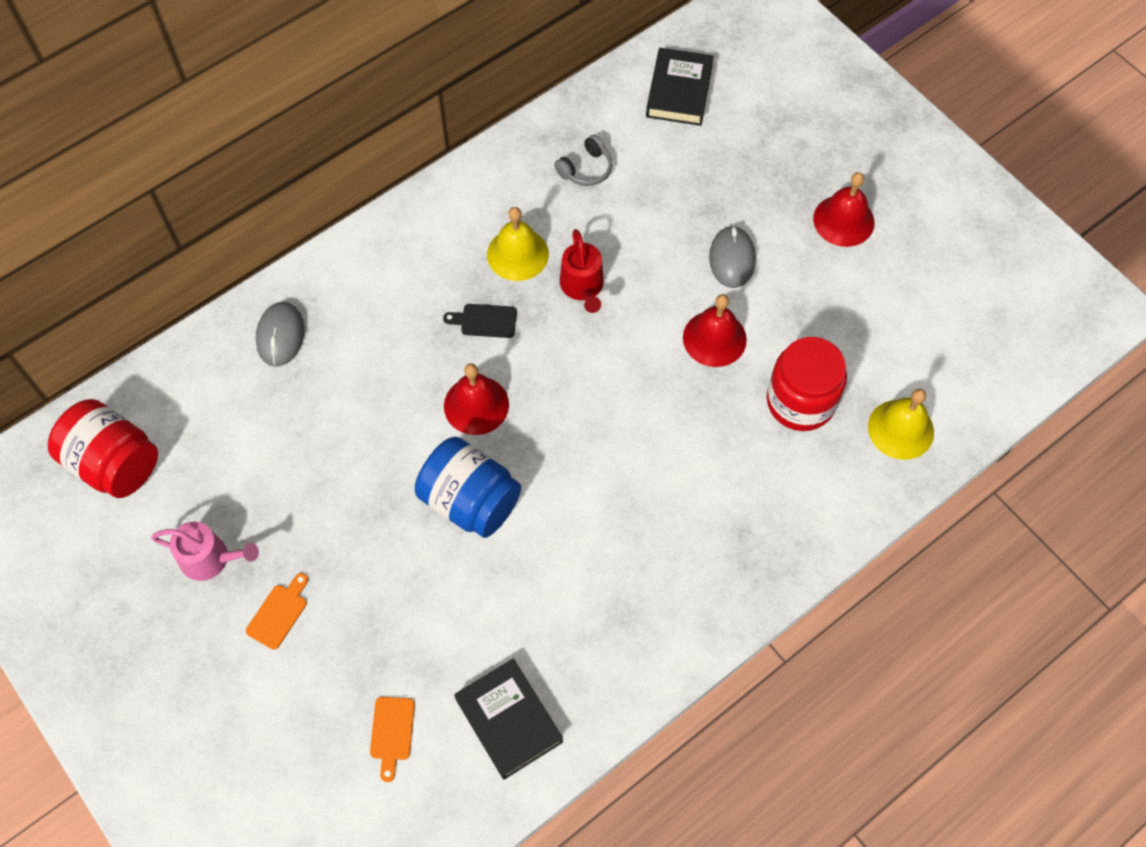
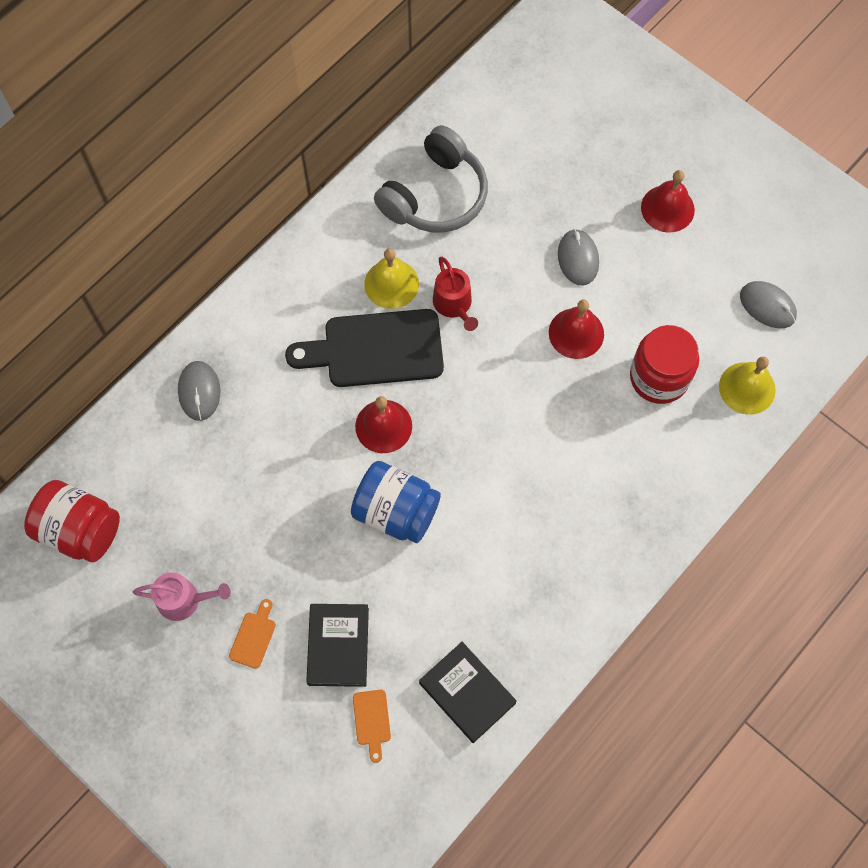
camera: 10 degrees left, 5 degrees up
black cutting board [443,304,517,338] -> black cutting board [285,309,444,387], size x2.43
grey headphones [554,135,612,186] -> grey headphones [374,125,488,232], size x2.21
black book [646,48,714,126] -> black book moved to [306,604,369,687]
none -> grey mouse [740,281,797,328]

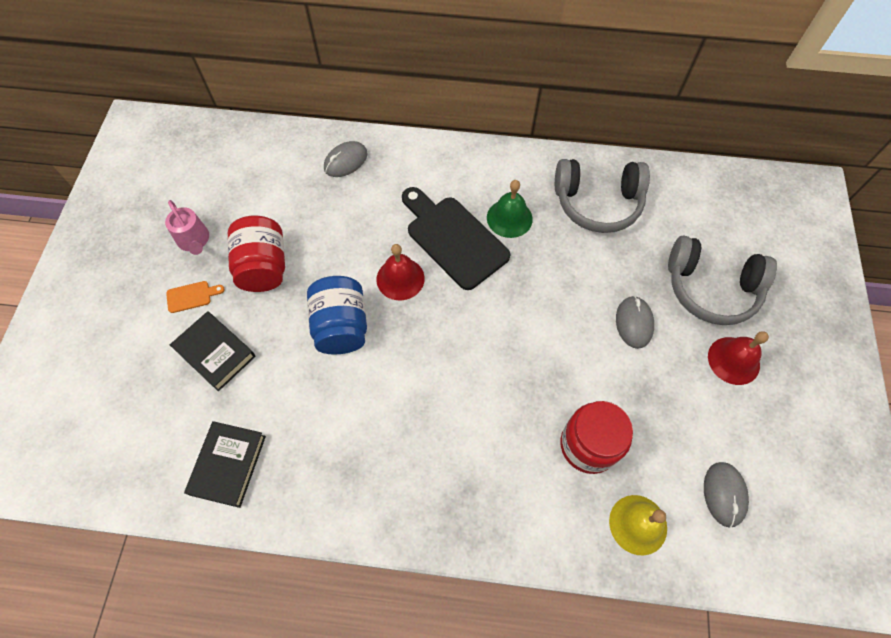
camera: 55 degrees right, 5 degrees down
red jar [24,480,120,562] -> red jar moved to [228,216,285,292]
black book [306,604,369,687] -> black book turned 75 degrees clockwise [170,311,256,391]
orange cutting board [353,690,391,763] -> none
yellow bell [364,248,419,309] -> green bell [487,180,533,238]
red watering can [433,257,478,331] -> none
red bell [549,299,604,359] -> none
grey mouse [558,229,599,285] -> grey mouse turned 45 degrees counterclockwise [616,296,655,349]
none -> grey headphones [668,236,777,325]

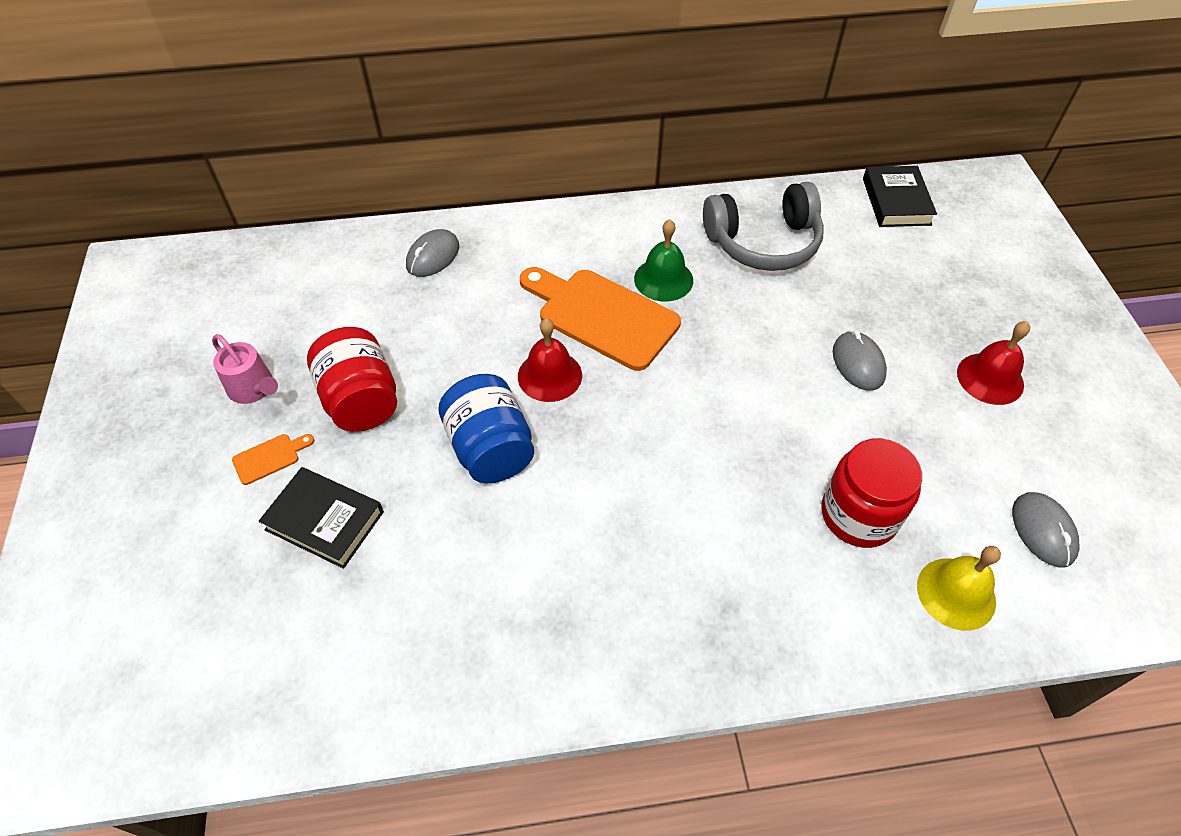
camera: 15 degrees left, 10 degrees down
black book [184,421,266,508] -> black book moved to [863,166,937,227]
black cutting board [402,187,510,290] -> orange cutting board [520,267,681,371]
grey headphones [668,236,777,325] -> none

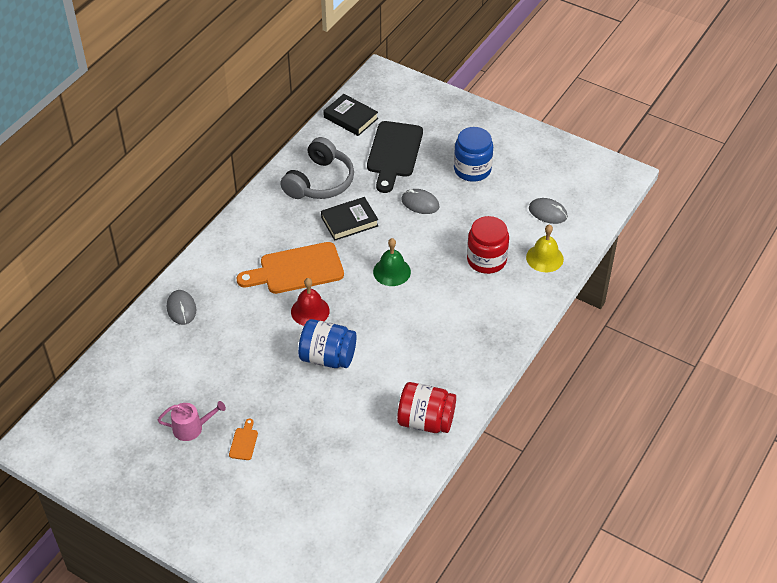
camera: 50 degrees left, 5 degrees down
black book [259,467,384,569] -> black book moved to [321,197,378,241]
red jar [307,327,397,432] -> red jar moved to [397,382,456,433]
green bell [634,219,693,302] -> green bell moved to [373,238,411,286]
red bell [957,321,1030,405] -> blue jar [454,127,493,182]
none -> black cutting board [367,121,423,193]

